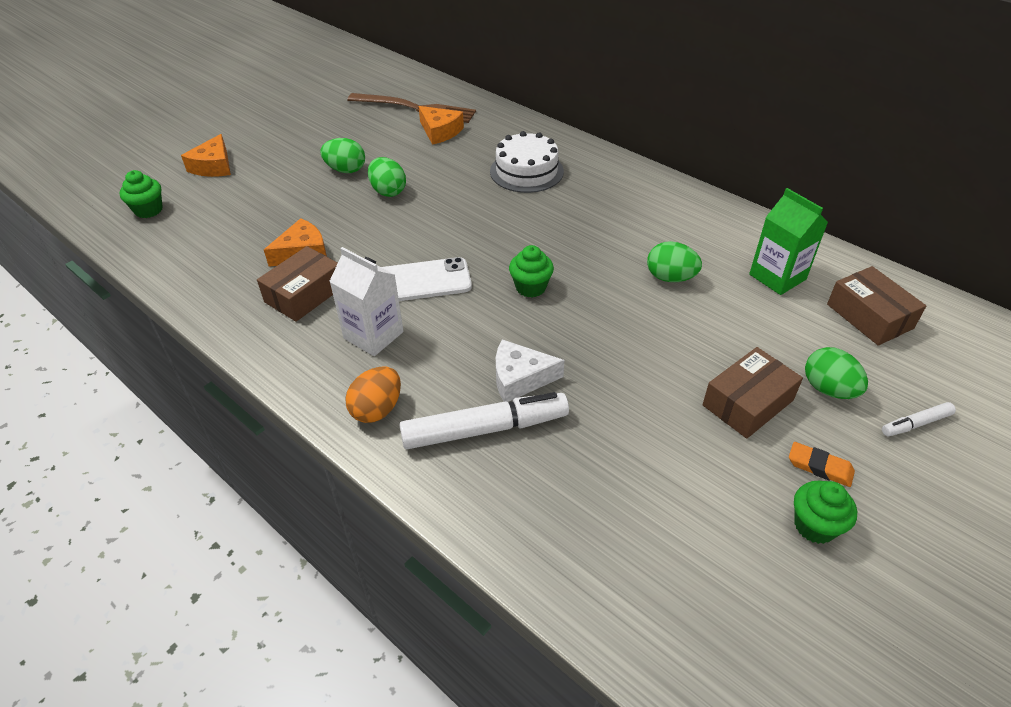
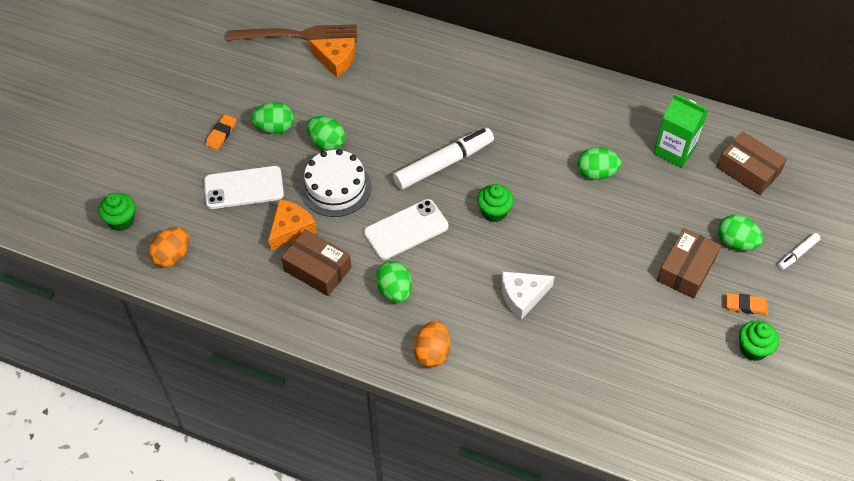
camera: 20 degrees left, 10 degrees up
orange cheese [181,134,231,177] -> none
brown box [257,246,338,322] -> brown box turned 75 degrees counterclockwise [281,229,351,296]
white carton [329,247,404,356] -> green egg [376,261,412,303]
white marker [400,392,569,449] -> white marker moved to [393,128,494,190]
white cake [490,131,564,193] -> white cake moved to [300,149,372,217]
none -> orange egg [148,227,189,268]
none -> white phone [204,166,284,209]
none -> orange eraser [206,114,237,150]

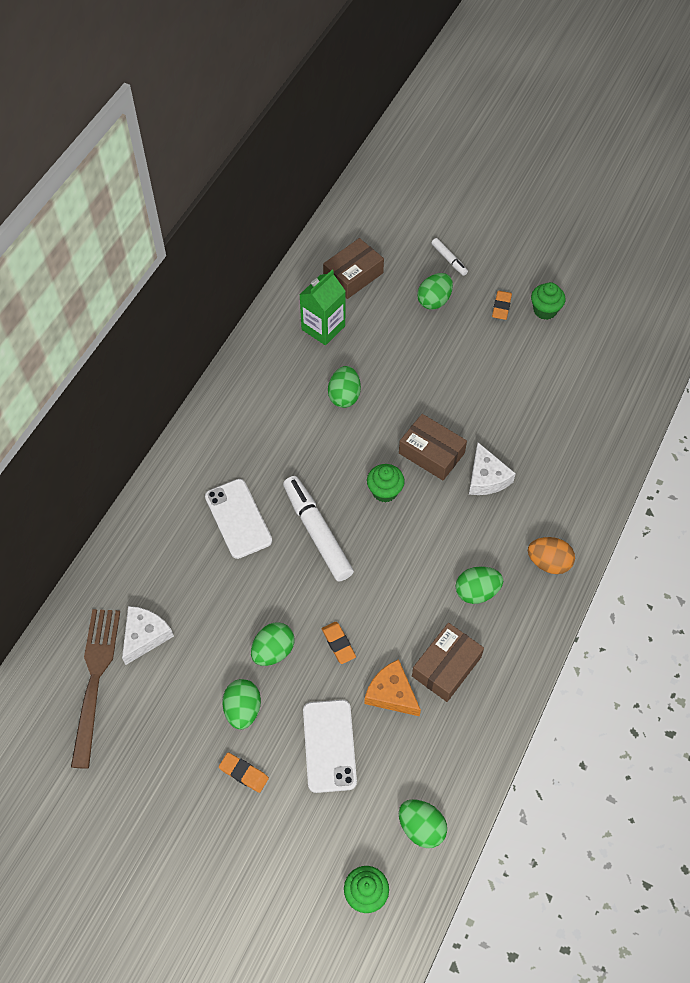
camera: 85 degrees left, 5 degrees up
orange egg [148,227,189,268] -> green egg [399,800,447,848]
white cake [300,149,372,217] -> orange eraser [322,622,356,664]
orange cheese [309,38,355,77] -> white cheese [122,606,174,665]
white phone [364,199,449,260] -> white phone moved to [205,479,272,559]
brown box [657,228,721,299] -> brown box moved to [399,414,467,480]

